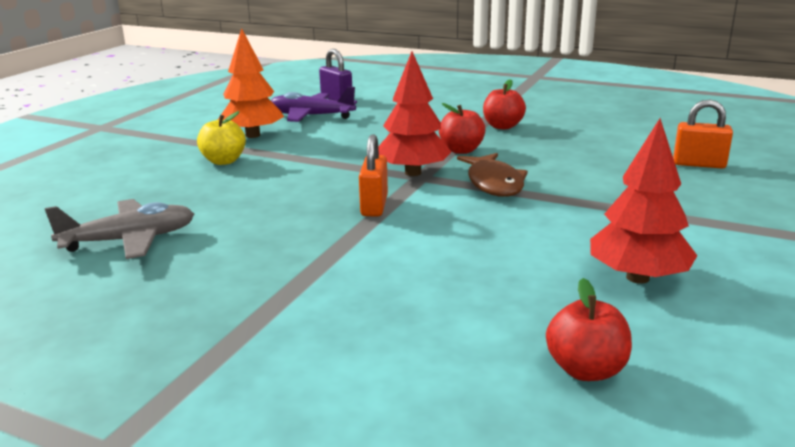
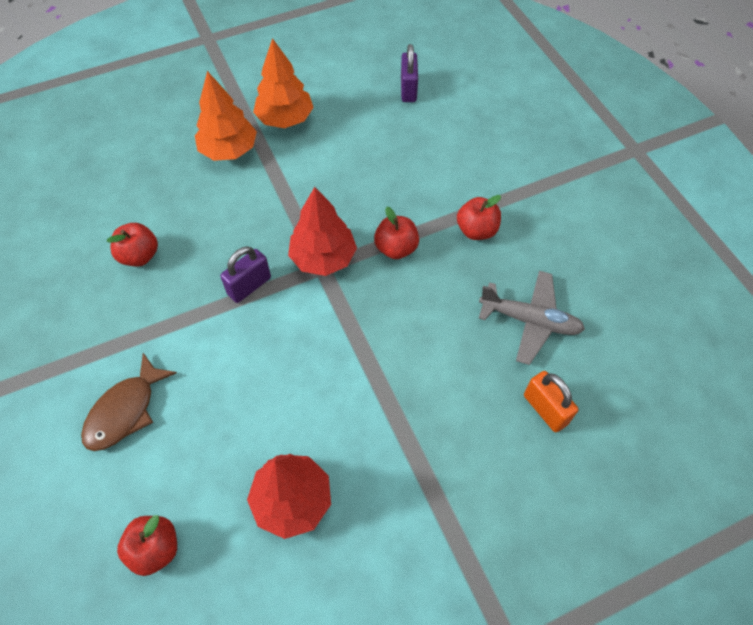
camera: 40 degrees right, 35 degrees up
grey plane [45,199,194,259] -> grey plane moved to [479,271,585,365]
yellow apple [197,111,246,165] -> orange tree [195,71,257,161]
purple plane [271,87,357,122] -> none
orange padlock [359,134,388,217] -> purple padlock [220,246,271,303]
brown fish [457,153,528,197] -> brown fish moved to [81,353,177,451]
none -> red apple [107,223,158,267]

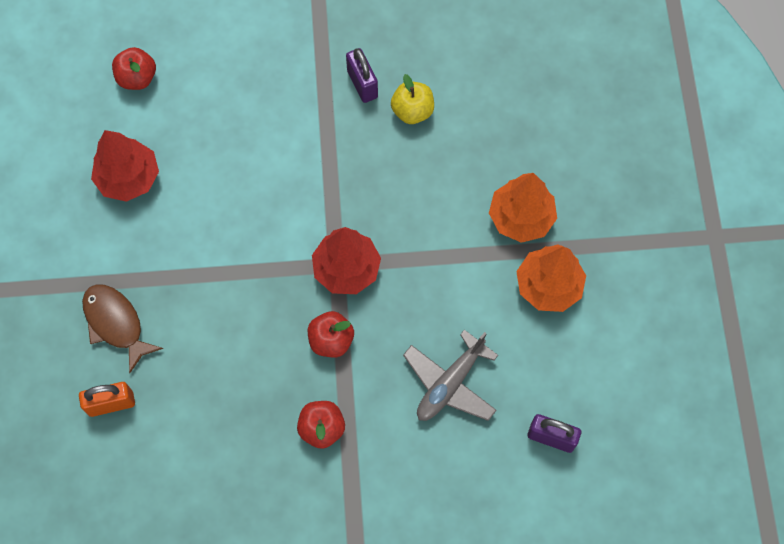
camera: 110 degrees right, 10 degrees up
brown fish [81,353,177,451] -> brown fish moved to [82,284,163,373]
red apple [107,223,158,267] -> yellow apple [391,74,434,124]
purple padlock [220,246,271,303] -> purple padlock moved to [346,48,378,103]
grey plane [479,271,585,365] -> grey plane moved to [403,330,498,421]

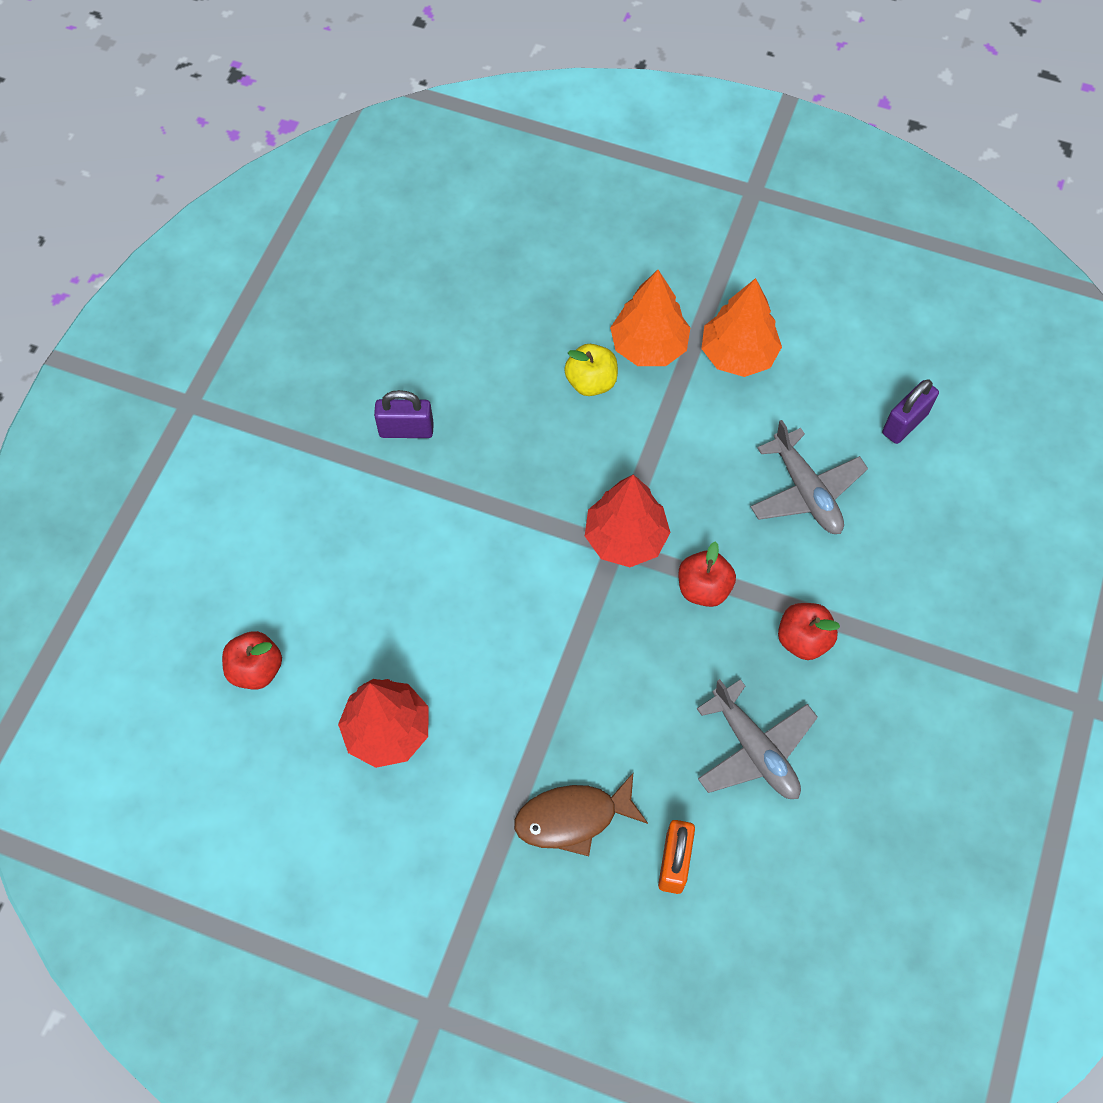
camera: 65 degrees left, 5 degrees down
yellow apple [391,74,434,124] -> yellow apple moved to [564,344,618,396]
none -> grey plane [697,679,818,799]

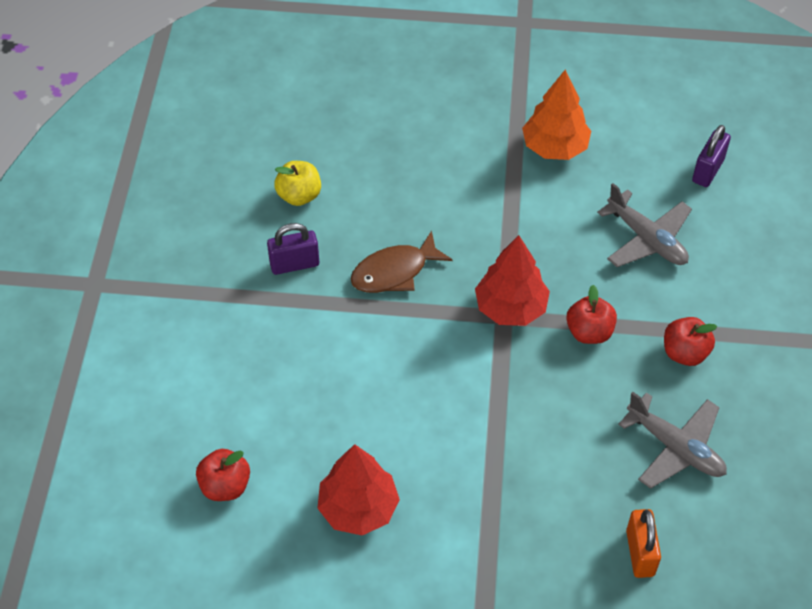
camera: 15 degrees left, 10 degrees down
brown fish [514,773,648,856] -> brown fish moved to [351,230,453,293]
yellow apple [564,344,618,396] -> yellow apple moved to [274,161,321,206]
orange tree [610,270,690,366] -> none

